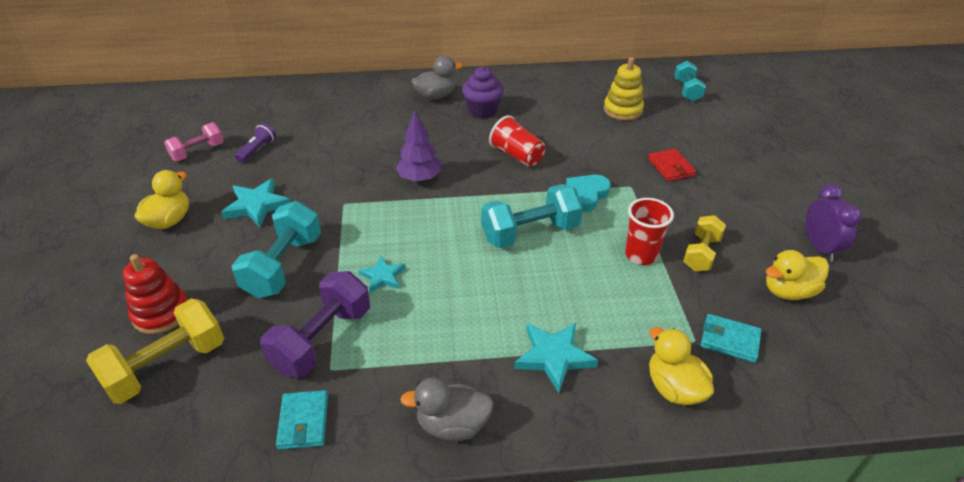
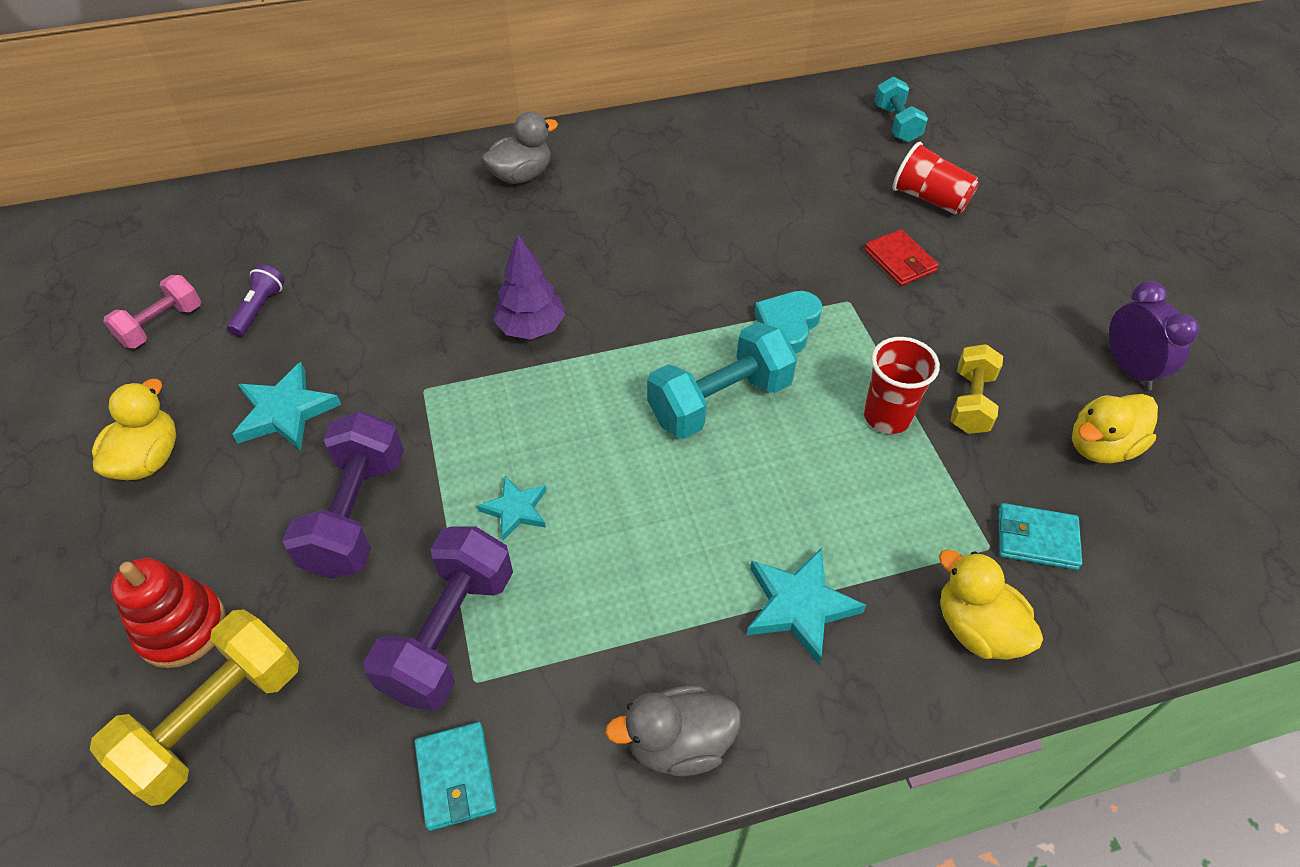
camera: 10 degrees left, 10 degrees up
turquoise dumbbell [232,201,321,298] -> purple dumbbell [283,411,404,579]
purple cupcake [462,67,504,119] -> none
red cup [489,115,545,167] -> red cup moved to [892,142,979,215]
yellow stacking toy [604,57,644,120] -> none

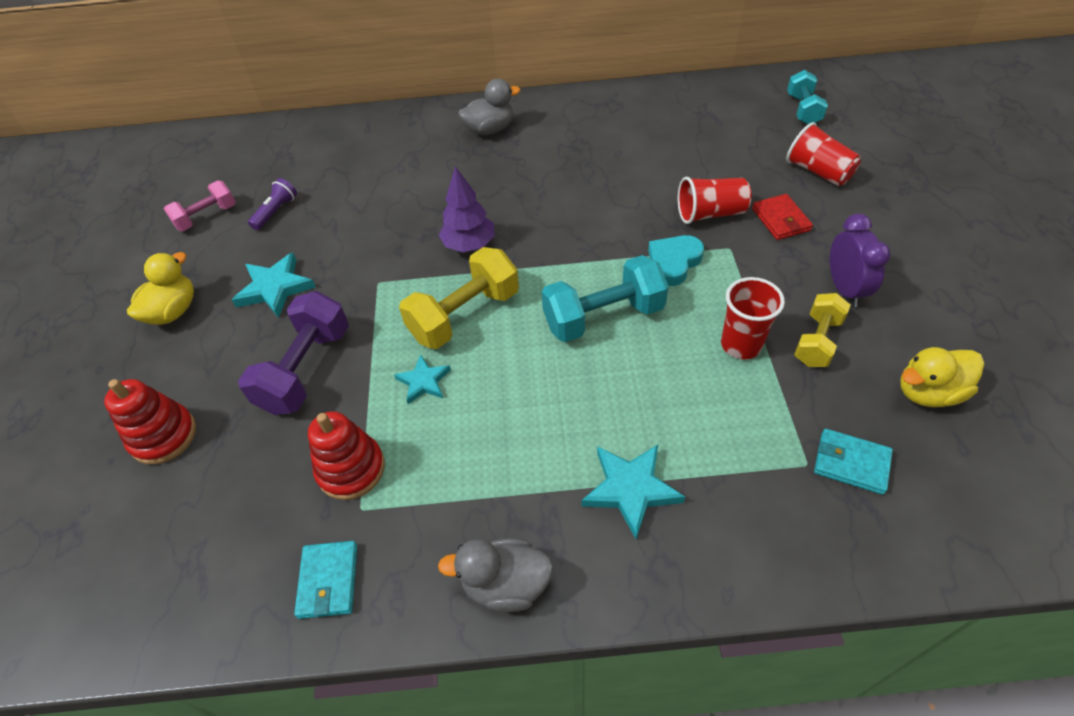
camera: 15 degrees right, 0 degrees up
yellow dumbbell [90,609,299,806] -> yellow dumbbell moved to [399,247,519,349]
purple dumbbell [363,526,513,711] -> red stacking toy [308,411,385,500]
yellow duck [939,549,1043,660] -> none
purple clock [1109,281,1200,390] -> purple clock moved to [830,214,891,307]
none -> red cup [678,177,751,224]

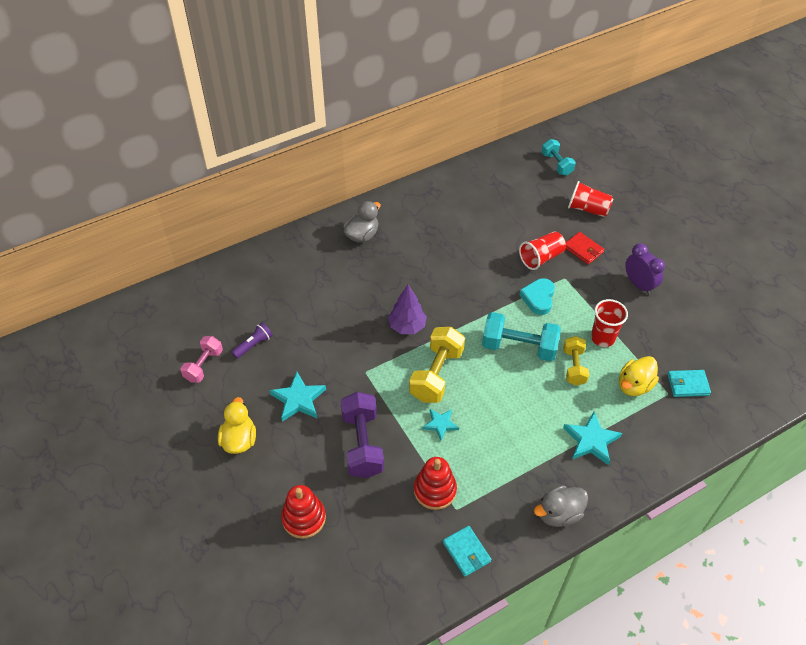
camera: 30 degrees left, 0 degrees up
purple flashlight [248,178,297,230] -> purple flashlight turned 45 degrees clockwise [232,323,273,359]
turquoise dumbbell [542,255,668,342] -> turquoise dumbbell turned 60 degrees clockwise [482,312,561,361]
yellow dumbbell [794,293,850,367] -> yellow dumbbell moved to [563,336,589,386]
yellow duck [900,347,984,407] -> yellow duck moved to [619,356,659,396]

